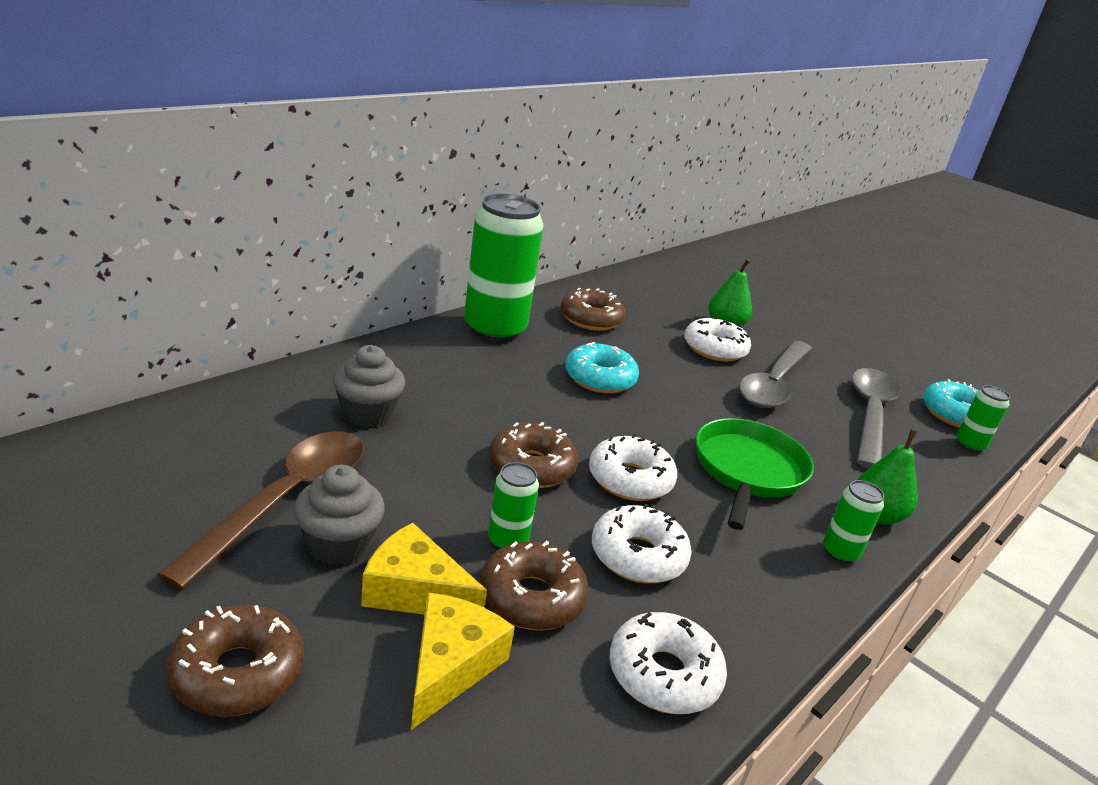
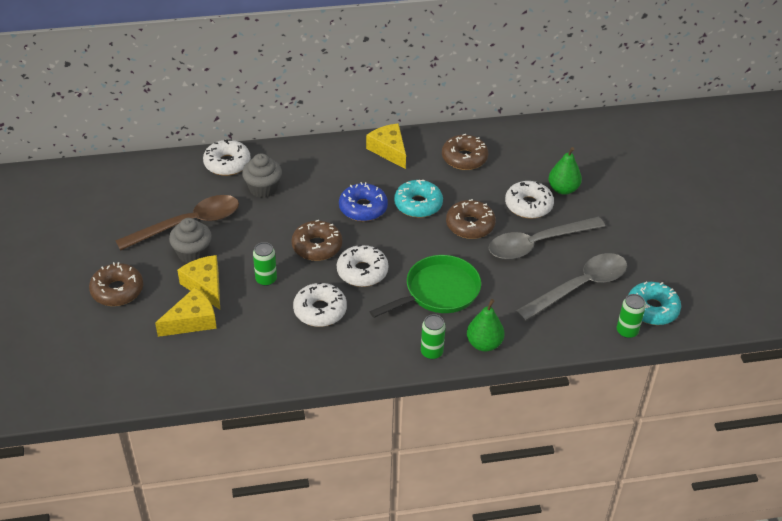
camera: 40 degrees right, 15 degrees up
green can [464,194,543,342] -> yellow cheese [366,123,406,169]
brown donut [479,541,589,630] -> brown donut moved to [446,199,496,239]
white donut [609,612,727,714] -> white donut moved to [203,139,251,176]
none -> blue donut [339,182,388,221]

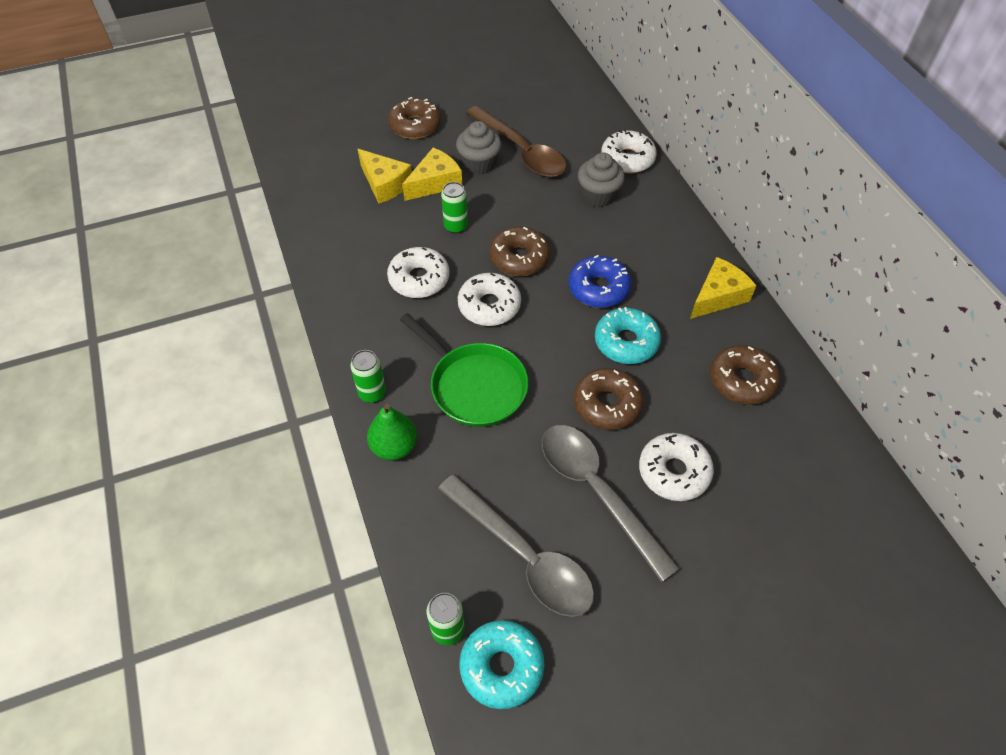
camera: 80 degrees right, 10 degrees up
green pear [548,147,582,195] -> none

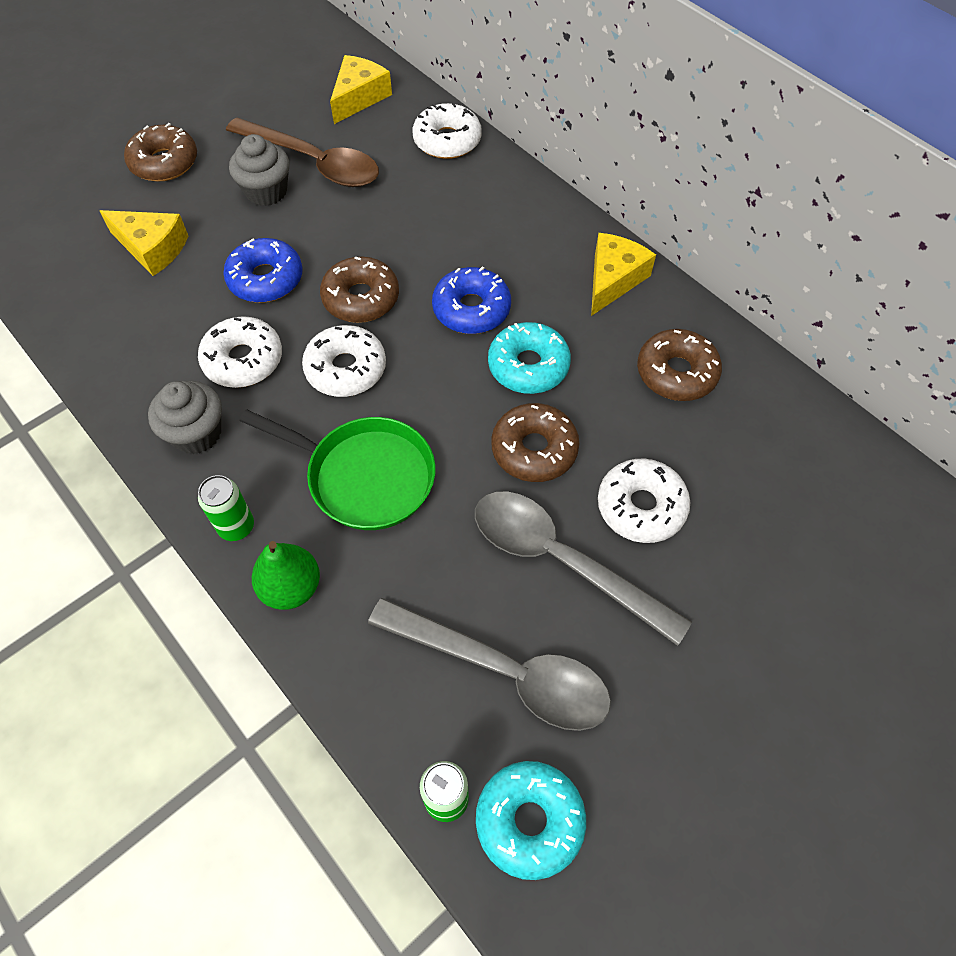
camera: 20 degrees left, 5 degrees up
yellow cheese [402,148,462,201] -> yellow cheese moved to [330,55,392,124]
green can [441,182,468,233] -> blue donut [223,238,303,303]
grey cupcake [578,153,625,207] -> grey cupcake moved to [148,381,222,454]

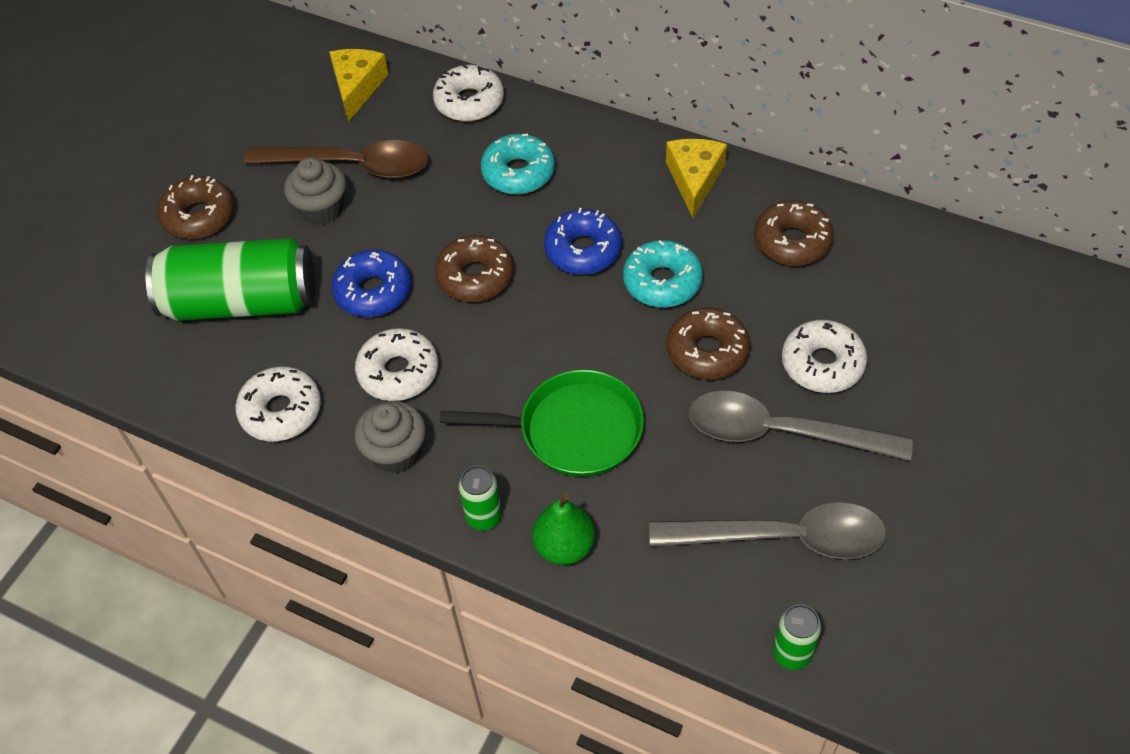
camera: 20 degrees left, 5 degrees down
yellow cheese [100,210,188,276] -> green can [146,238,315,321]
white donut [302,325,386,397] -> white donut moved to [236,366,321,442]
turquoise donut [476,761,586,880] -> turquoise donut moved to [480,134,555,194]

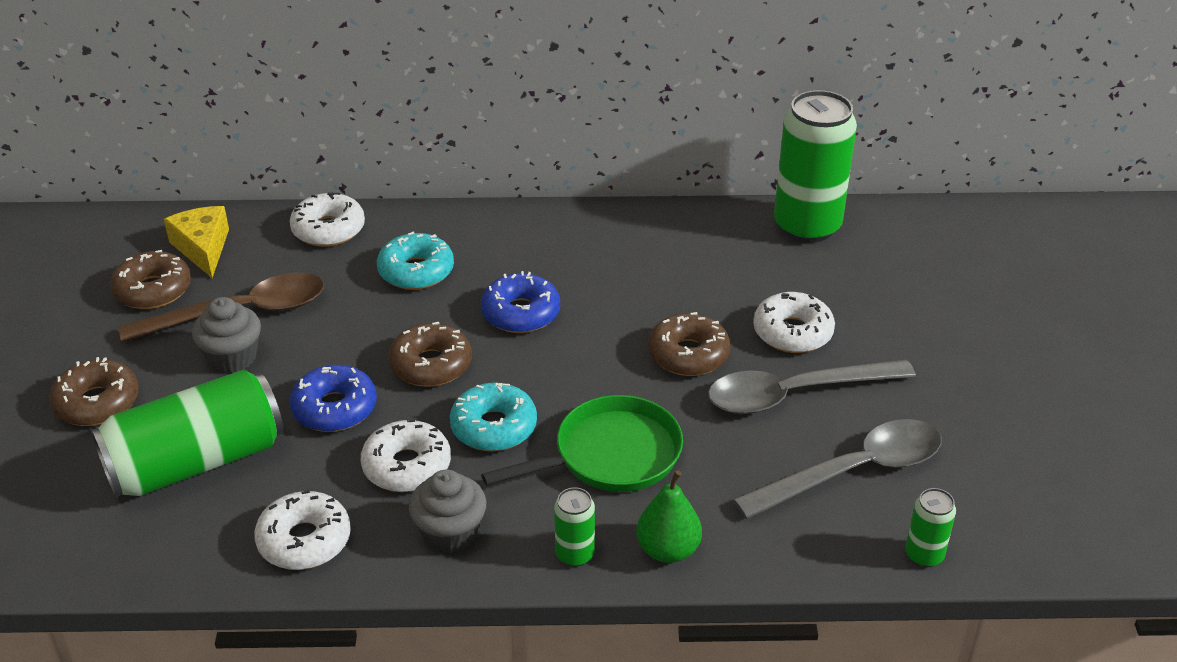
camera: 30 degrees left, 15 degrees down
turquoise donut [623,240,703,308] -> turquoise donut moved to [450,383,537,451]
yellow cheese [666,139,727,218] -> none
brown donut [754,200,834,266] -> brown donut moved to [110,250,191,309]
none -> green can [774,90,857,243]

